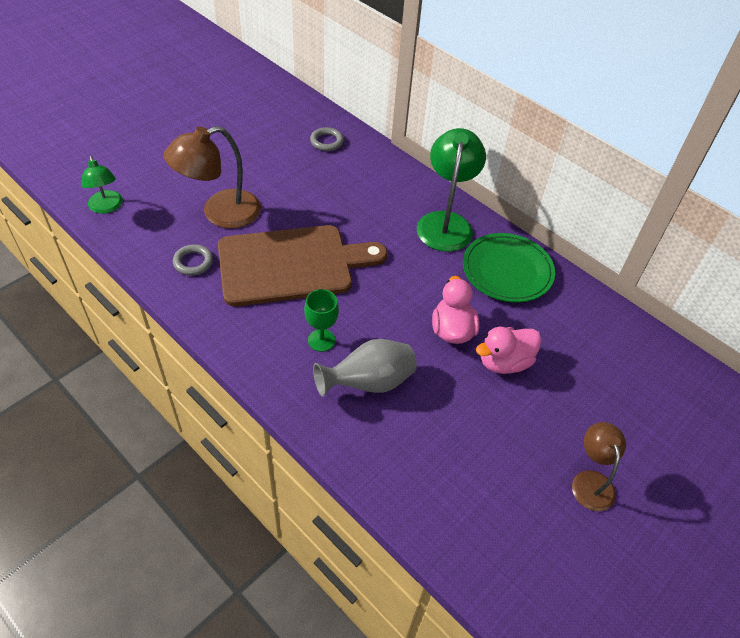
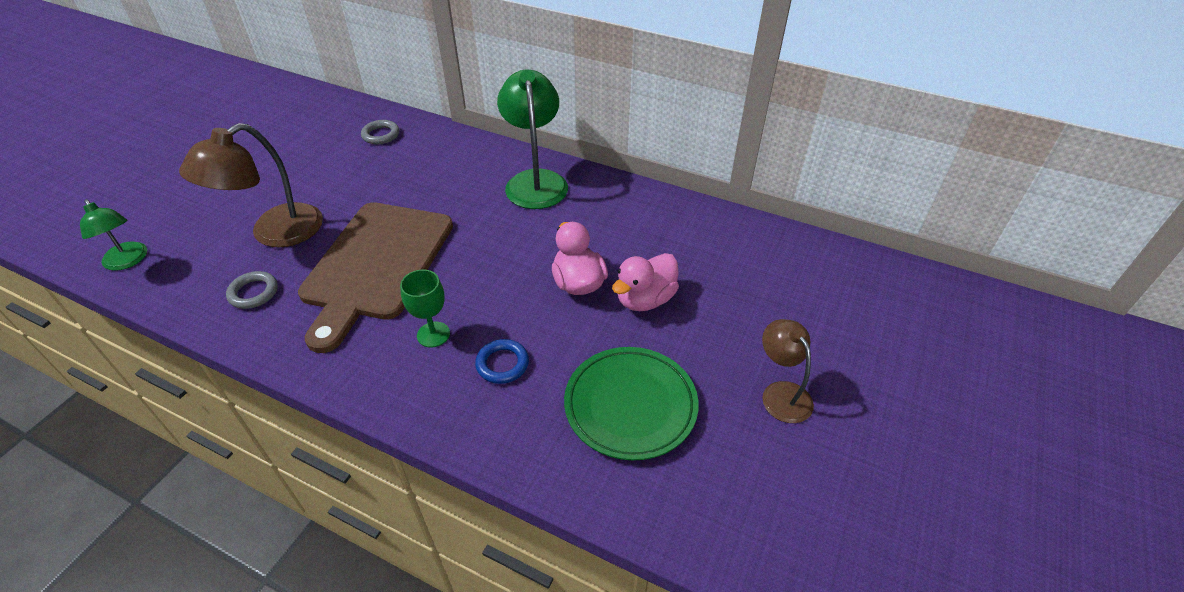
camera: 15 degrees left, 5 degrees down
brown cutting board [218,225,387,306] -> brown cutting board turned 135 degrees clockwise [298,202,453,353]
grey vase [313,339,417,397] -> blue ring [475,339,529,384]
green plate [463,233,555,302] -> green plate moved to [564,347,699,460]

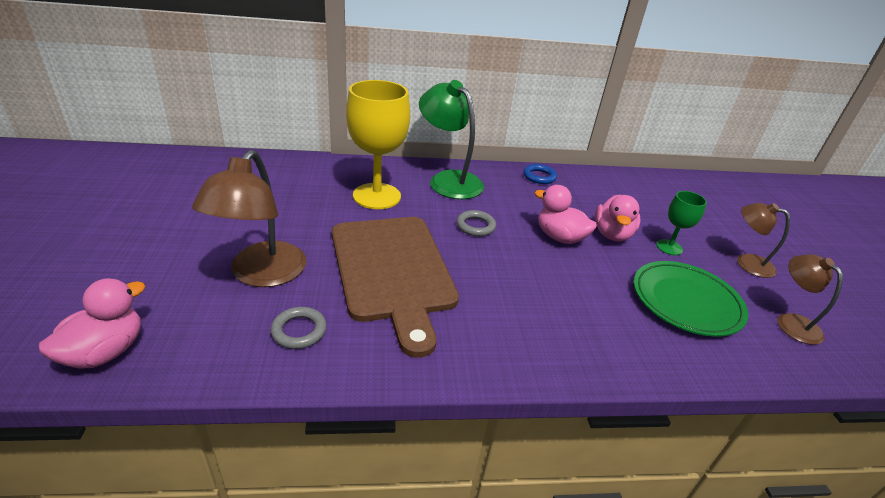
camera: 35 degrees left, 10 degrees down
green lamp [80,199,147,271] -> pink duck [38,278,145,369]
grey ring [361,120,399,145] -> grey ring moved to [457,210,496,236]
green goblet [400,270,450,347] -> green goblet moved to [656,191,707,255]
blue ring [475,339,529,384] -> blue ring moved to [524,164,557,184]
none -> yellow goblet [346,80,410,209]
none -> brown lamp [777,254,843,345]

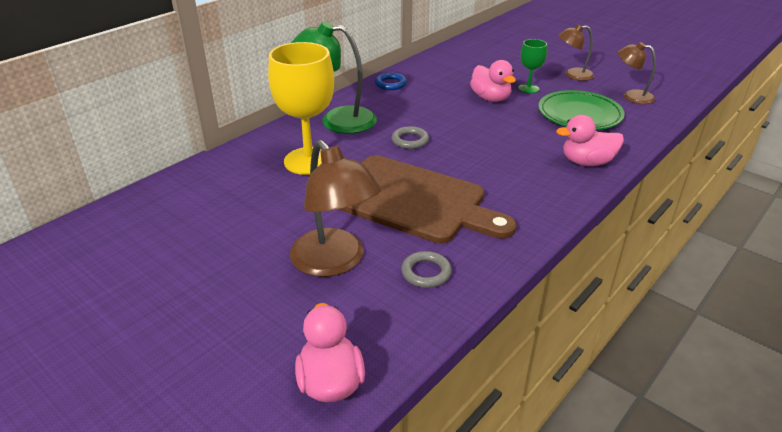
camera: 40 degrees left, 0 degrees up
pink duck [535,185,597,244] -> pink duck moved to [556,115,624,166]

